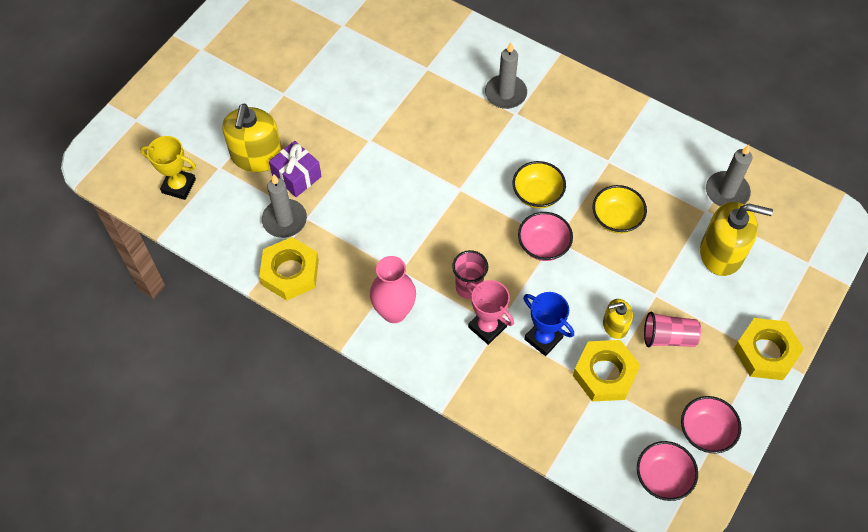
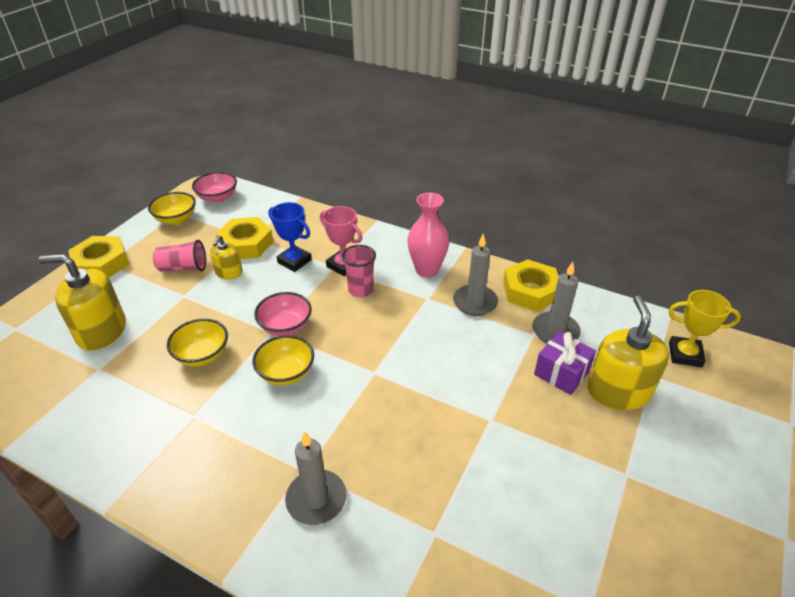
camera: 175 degrees right, 20 degrees down
yellow soap dispenser [603,299,633,339] -> yellow soap dispenser turned 120 degrees clockwise [210,235,243,279]
pink bowl [681,396,742,453] -> yellow bowl [148,192,196,225]
grey candle [706,145,752,206] -> grey candle moved to [453,233,498,316]

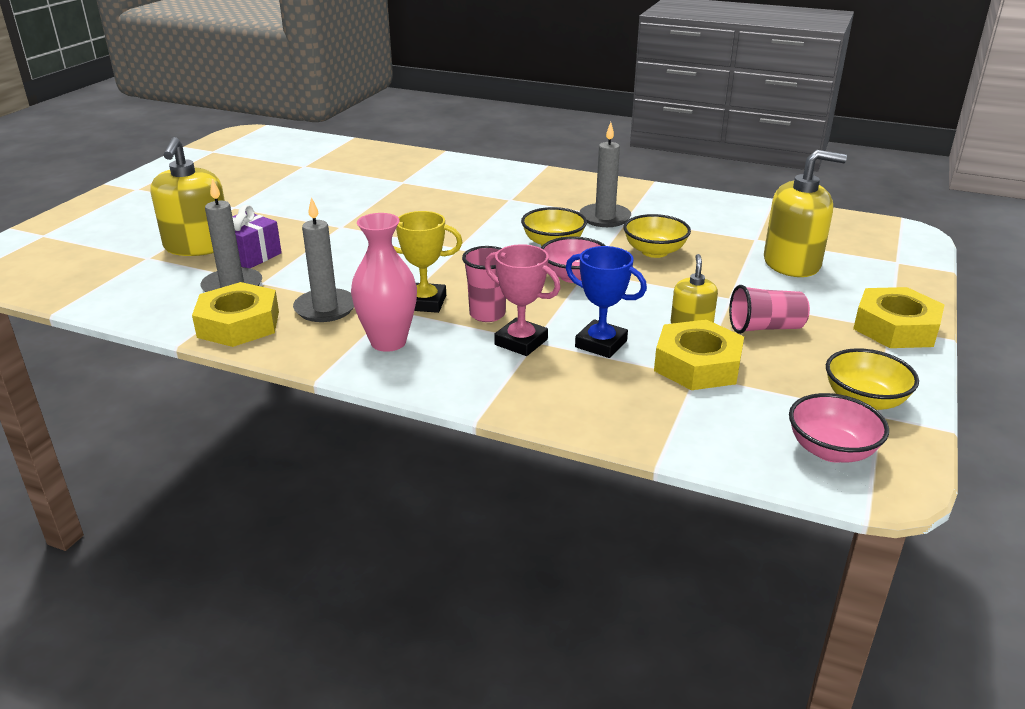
camera: 175 degrees right, 10 degrees down
grey candle [285,431,346,525] -> grey candle moved to [580,122,631,227]
yellow trophy [668,290,741,368] -> yellow trophy moved to [393,211,463,313]

